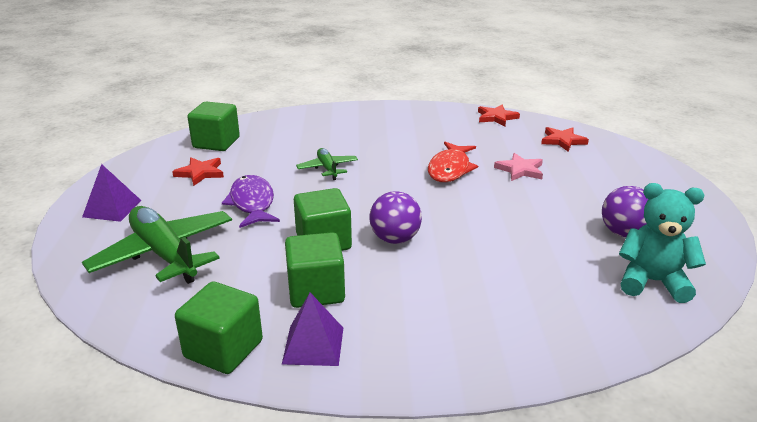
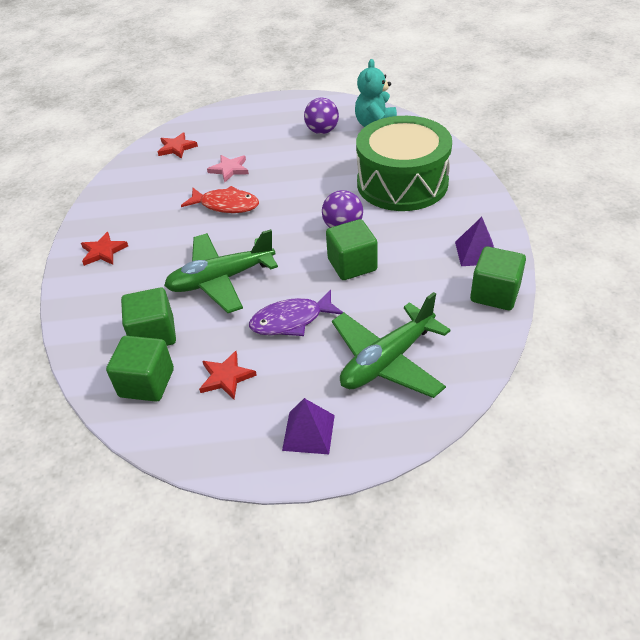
camera: 90 degrees left, 15 degrees up
green cube [285,232,345,308] -> green cube moved to [121,288,176,346]
green plane [296,148,358,180] -> green plane [164,229,278,313], size x1.94
red star [478,105,520,126] -> red star moved to [81,232,128,266]
none -> green drum [356,116,452,211]

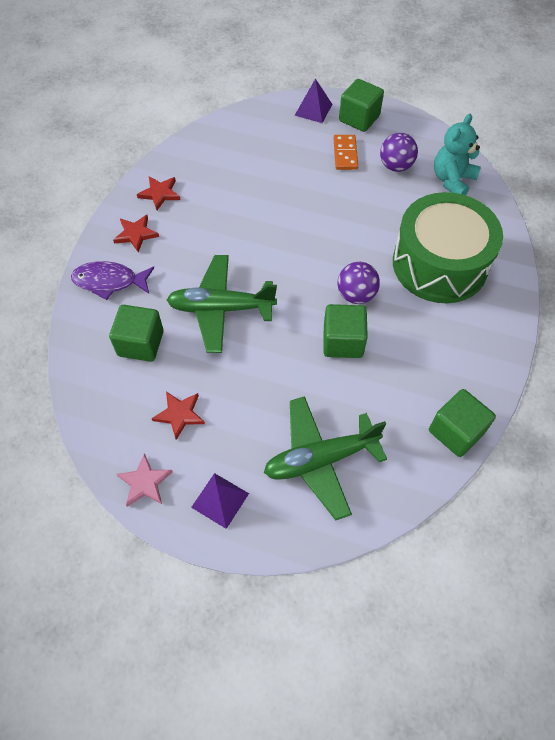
camera: 20 degrees right, 15 degrees up
green cube [106,336,174,402] -> green cube moved to [339,79,384,132]
red star [158,133,198,159] -> red star moved to [137,176,180,210]
red fish [181,186,259,213] -> none
pink star [207,155,249,182] -> pink star moved to [116,453,173,507]
purple fish [249,289,343,336] -> purple fish moved to [71,261,154,300]
purple pyramid [455,217,494,266] -> purple pyramid moved to [294,78,333,123]
none -> orange domino [333,135,358,170]

